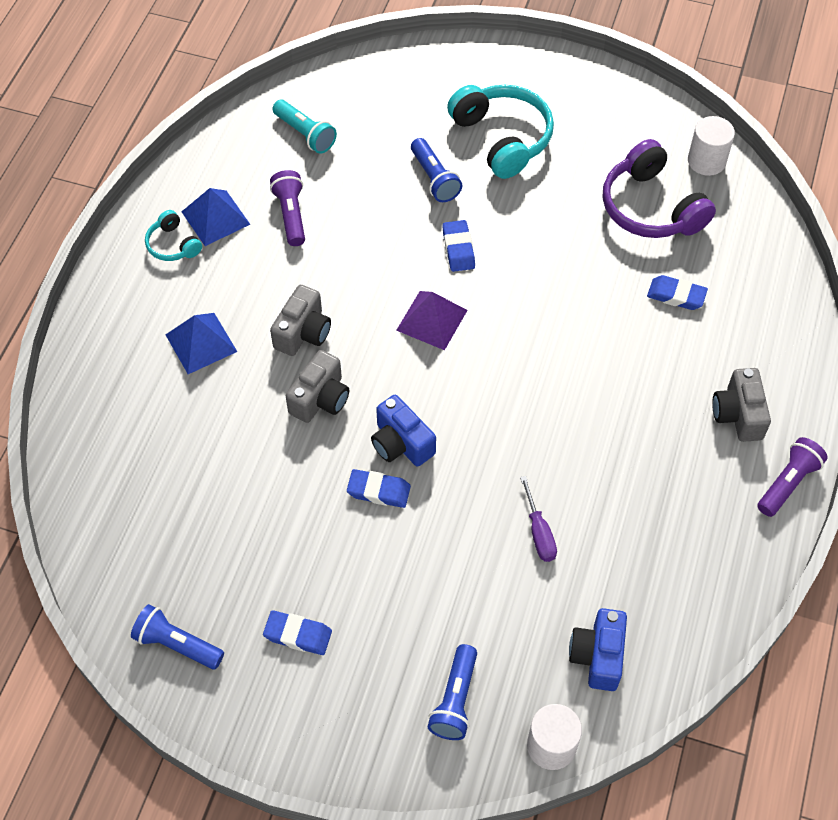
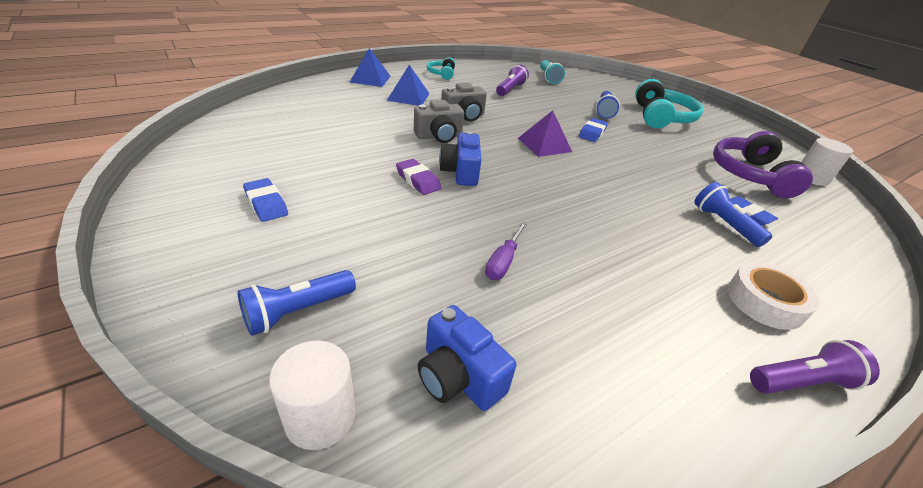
camera: 35 degrees right, 20 degrees down
blue flashlight [131,604,224,670] -> blue flashlight moved to [694,182,772,247]
blue pyramid [181,188,251,246] -> blue pyramid moved to [350,48,391,87]
blue eraser [347,469,411,508] -> purple eraser [396,159,441,195]
blue camera [569,608,627,691] -> blue camera turned 90 degrees counterclockwise [418,305,516,411]
grey camera [712,368,771,442] -> white tape [728,261,819,330]

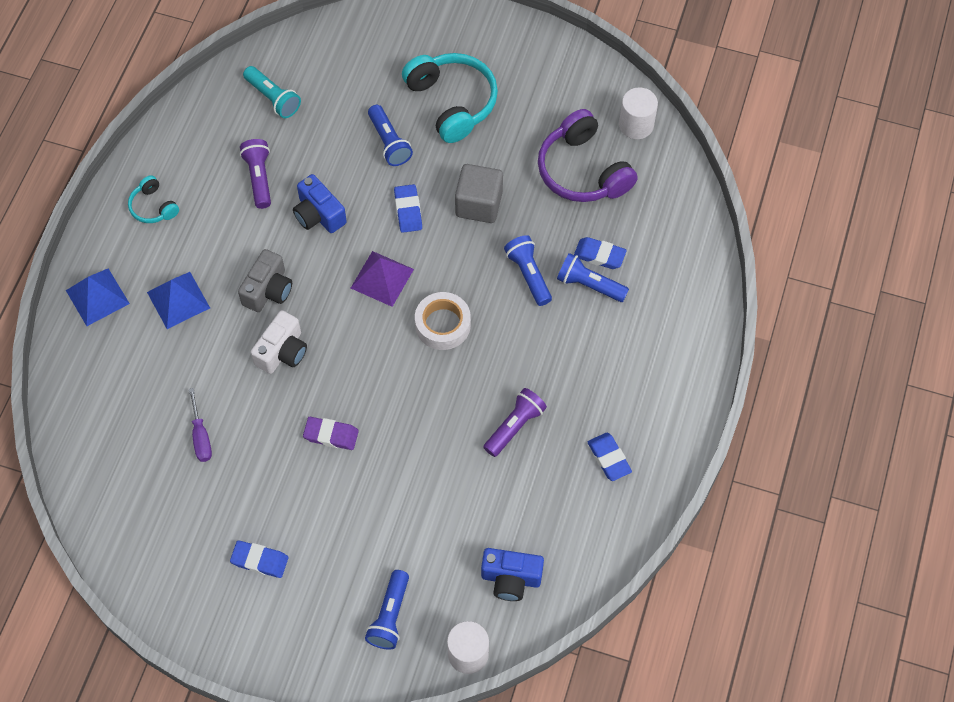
camera: 35 degrees left, 25 degrees up
grey camera [414,100,464,143] -> white camera [251,310,307,374]
blue camera [439,130,481,186] -> blue camera moved to [293,174,347,233]
purple screwdriver [485,222,527,280] -> purple screwdriver moved to [189,388,212,462]
white tape [728,261,819,330] -> white tape moved to [415,292,471,350]
purple flashlight [750,340,880,394] -> purple flashlight moved to [483,388,547,457]
none -> grey cube [455,164,503,223]
none -> blue flashlight [504,235,552,306]
none -> blue eraser [588,433,632,481]

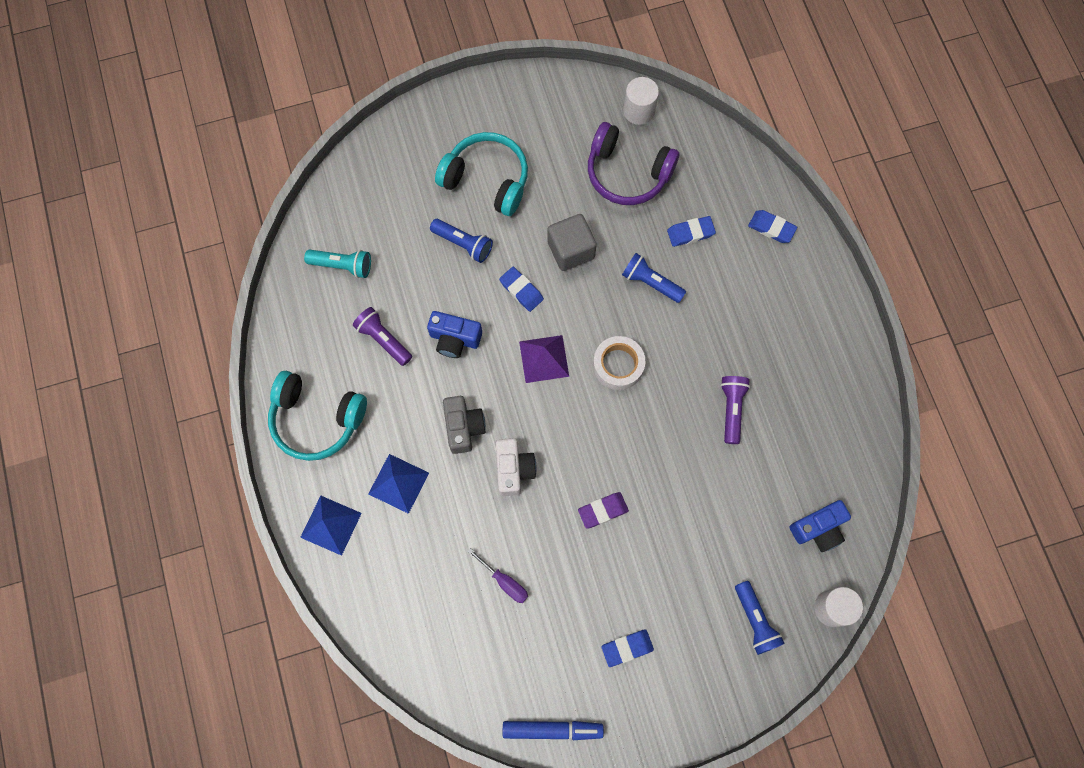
camera: 35 degrees left, 10 degrees up
turquoise headphones [128,175,179,223] -> turquoise headphones [268,371,367,461], size x1.97
blue flashlight [557,253,629,302] -> none
blue eraser [588,433,632,481] -> blue eraser moved to [748,210,797,243]
none -> blue marker [503,721,604,740]

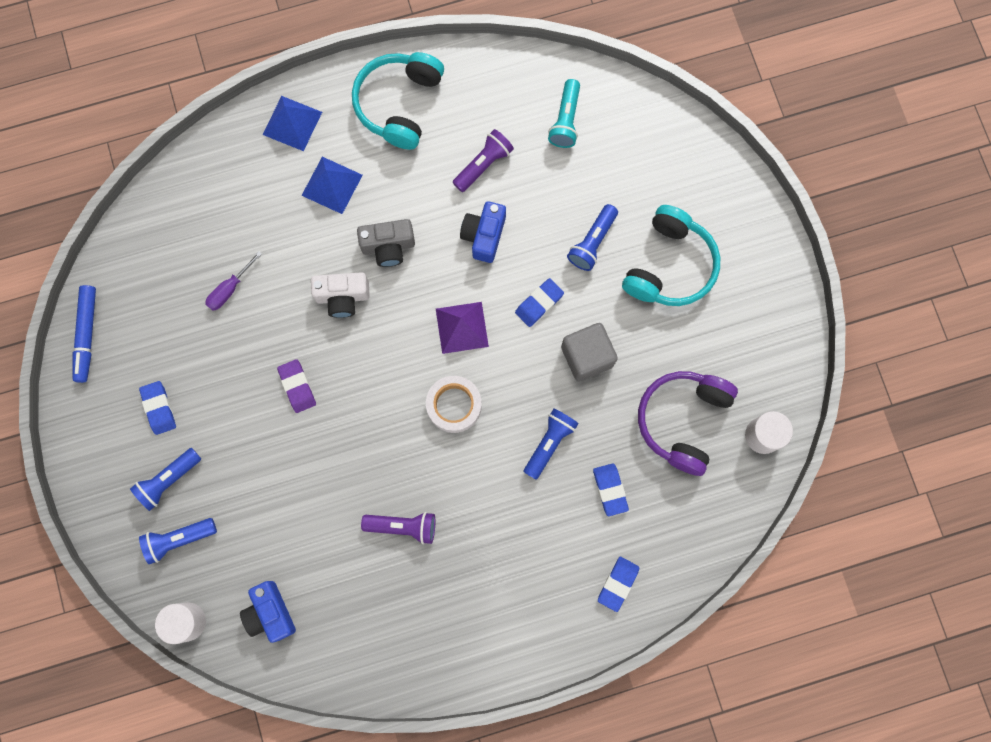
camera: 90 degrees right, 5 degrees up
none -> blue flashlight [130,448,201,511]

